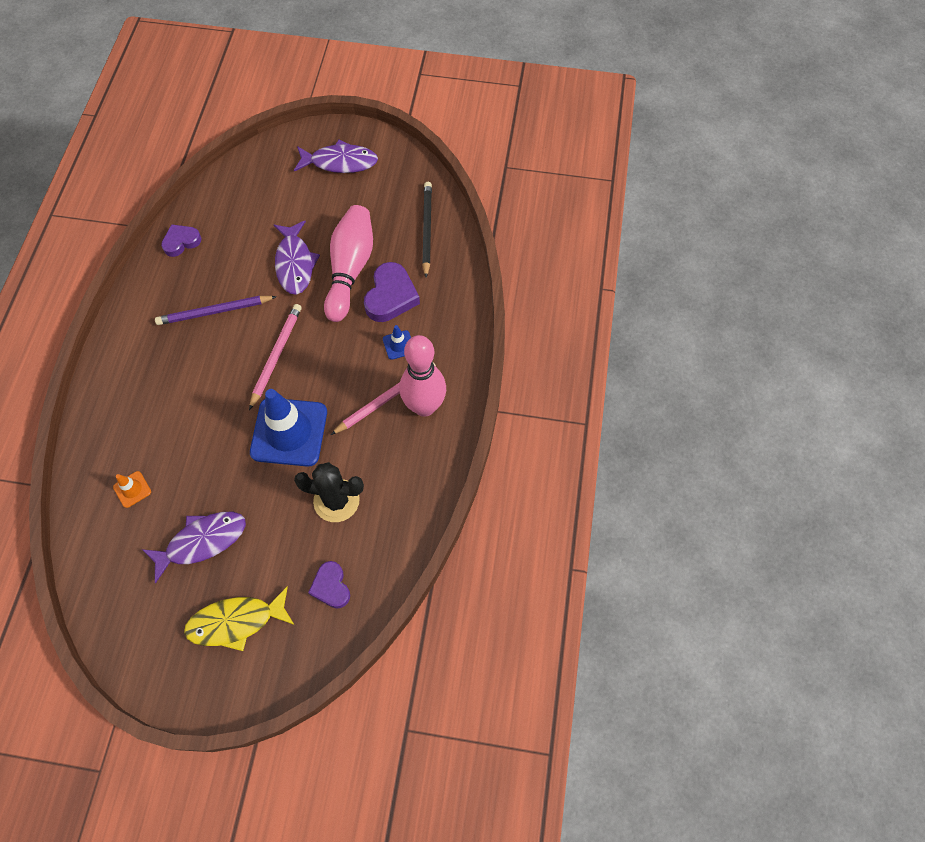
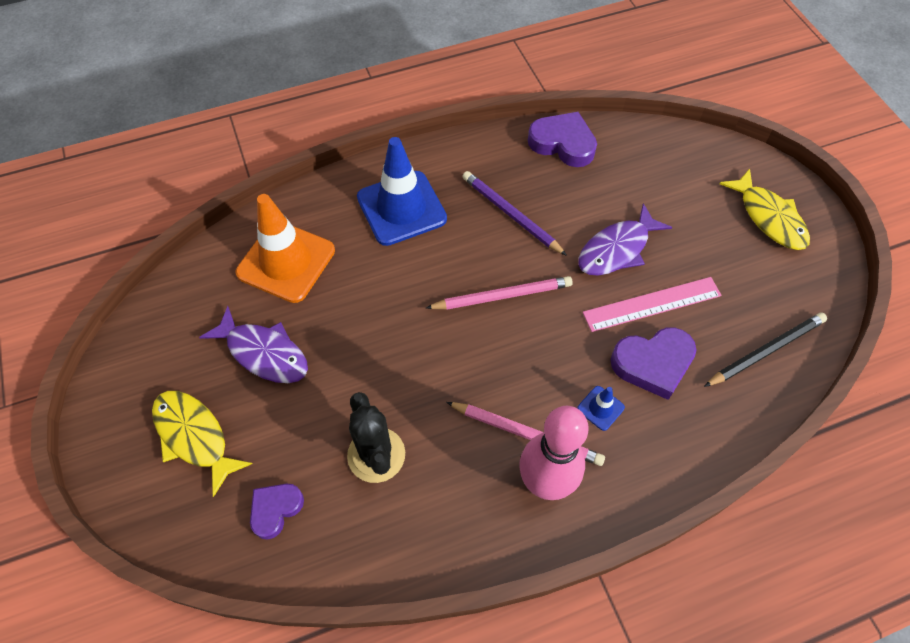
camera: 60 degrees right, 5 degrees down
orange traffic cone [113,471,151,508] -> orange traffic cone [236,194,335,303], size x2.36
purple heart [161,224,202,257] -> purple heart [528,112,597,167], size x1.58
blue traffic cone [250,389,327,467] -> blue traffic cone moved to [357,137,447,246]
purple fish [294,140,378,173] -> yellow fish [719,169,810,250]
pink bowling pin [324,205,373,322] -> pink ruler [583,277,722,332]

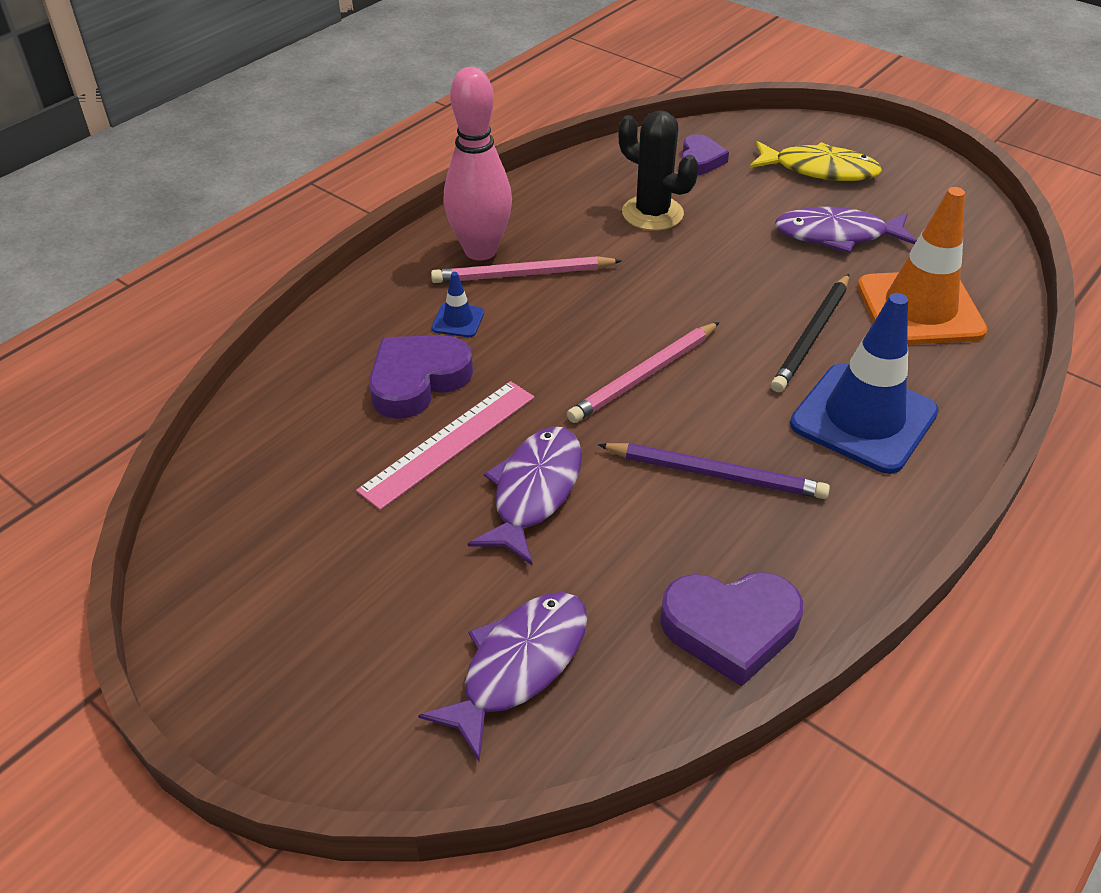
camera: 150 degrees right, 15 degrees down
black pencil [704,312,827,387] -> black pencil moved to [771,274,849,392]
yellow fish [719,169,810,250] -> none
none -> purple fish [418,592,587,761]

